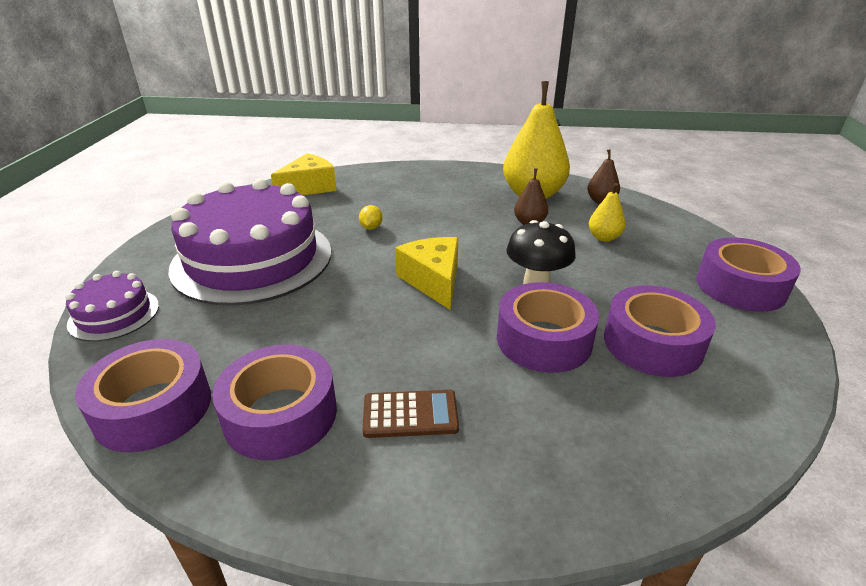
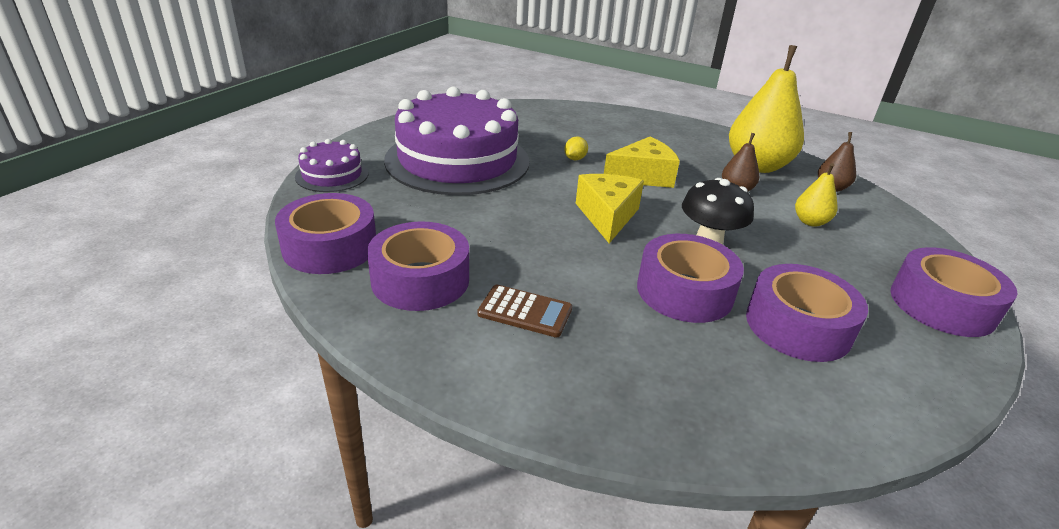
camera: 20 degrees right, 0 degrees up
yellow cheese [271,153,337,195] -> yellow cheese moved to [604,137,680,188]

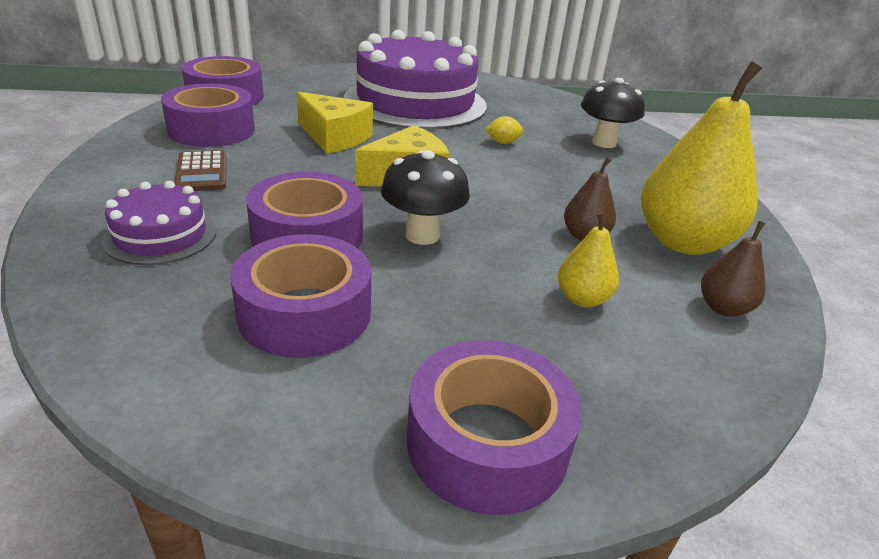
camera: 55 degrees right, 0 degrees up
purple cake [295,139,368,192] -> purple cake moved to [102,181,216,265]
yellow cheese [604,137,680,188] -> yellow cheese moved to [297,92,373,153]
none -> black mushroom [581,78,645,148]

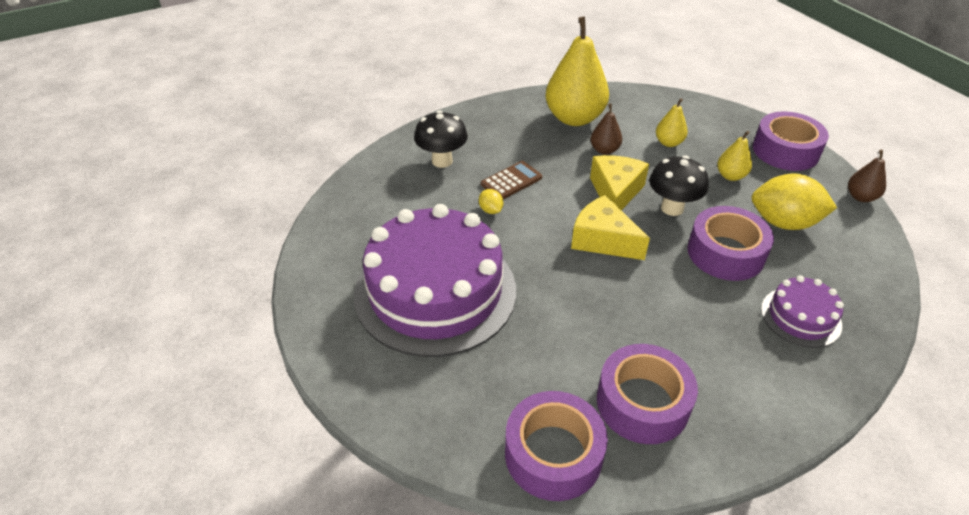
camera: 110 degrees left, 10 degrees up
brown calculator [174,150,226,191] -> brown calculator moved to [481,161,542,199]
purple tape [230,234,371,358] -> yellow lemon [751,173,837,230]
yellow cheese [297,92,373,153] -> yellow cheese moved to [590,155,649,210]
brown pear [701,221,766,317] -> brown pear moved to [848,150,886,202]
none -> yellow pear [717,131,752,181]

